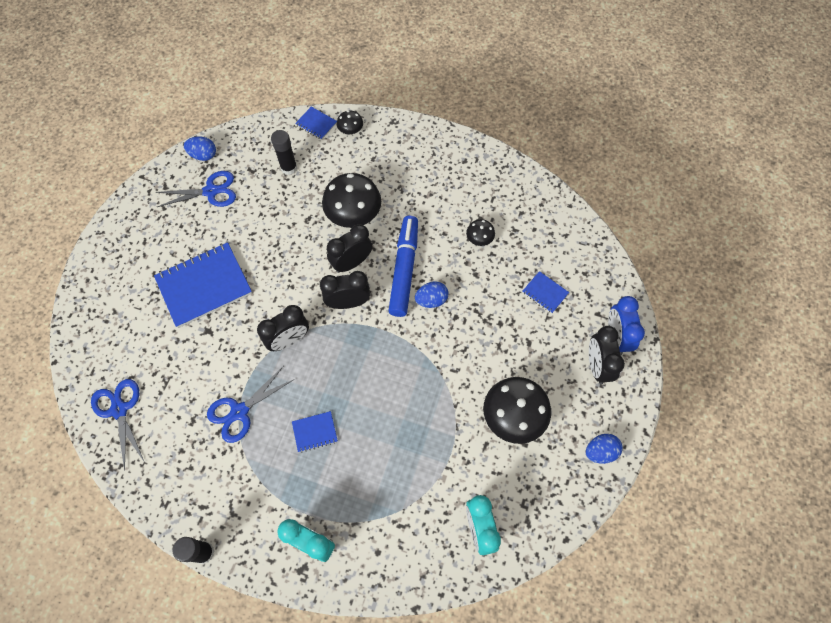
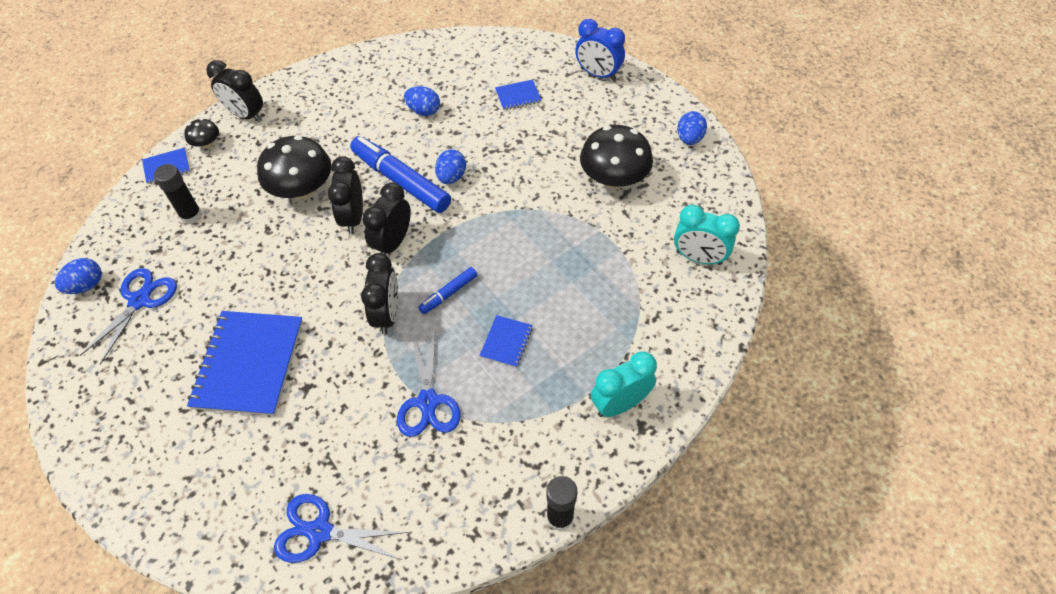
camera: 55 degrees left, 10 degrees down
black mushroom [466,219,495,246] -> blue egg [404,86,440,116]
black clock [589,326,625,384] -> black clock moved to [206,60,263,122]
none -> blue marker [418,267,477,314]

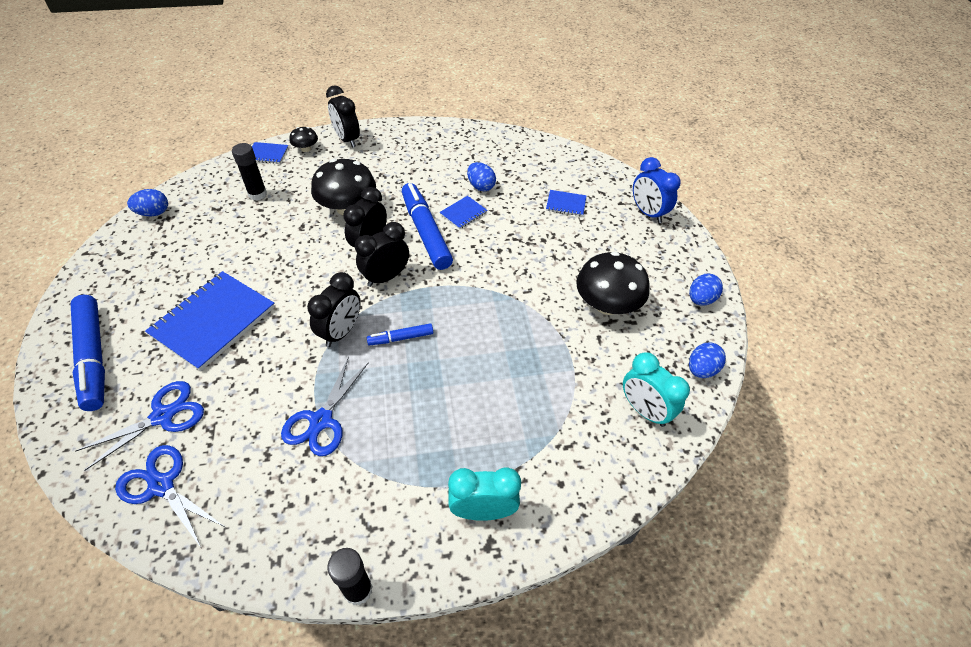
camera: 25 degrees right, 5 degrees down
blue scissors [79,268,177,365] -> blue scissors moved to [76,381,204,471]
blue egg [435,149,466,184] -> blue egg moved to [689,343,726,378]
blue notebook [479,315,533,368] -> blue notebook moved to [440,196,487,229]
none -> blue marker [71,294,105,411]

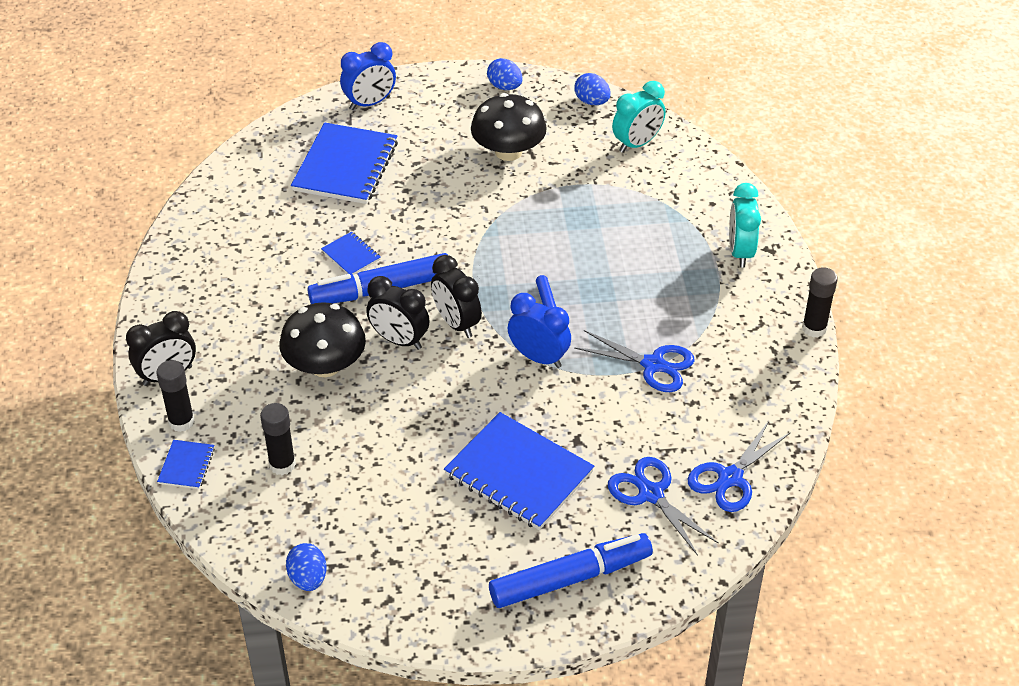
camera: 85 degrees left, 5 degrees down
black mushroom [289,127,318,152] -> black glue stick [156,360,195,432]
black clock [307,272,361,347] -> blue clock [508,293,571,368]
blue egg [467,162,496,191] -> none
blue notebook [546,190,586,216] -> blue notebook [291,122,398,204], size x2.16

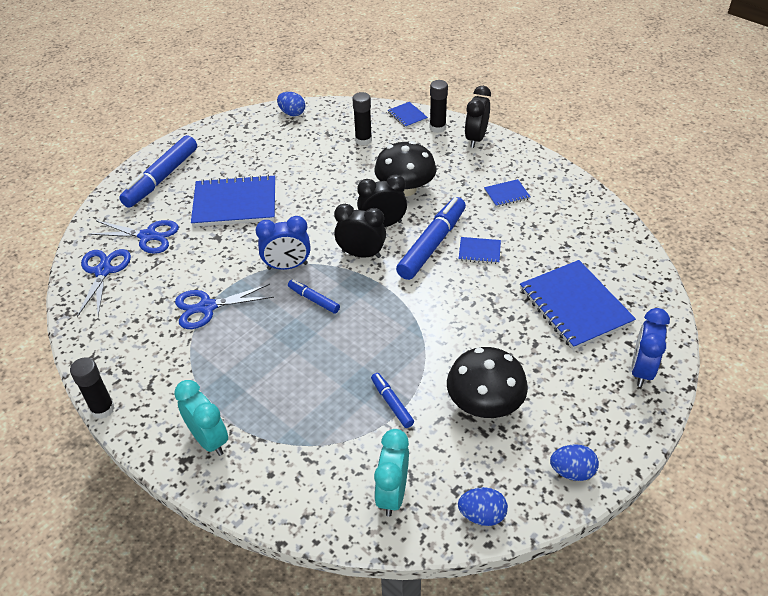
camera: 140 degrees right, 0 degrees up
none -> blue marker [371,373,414,428]
none -> blue notebook [484,179,531,207]

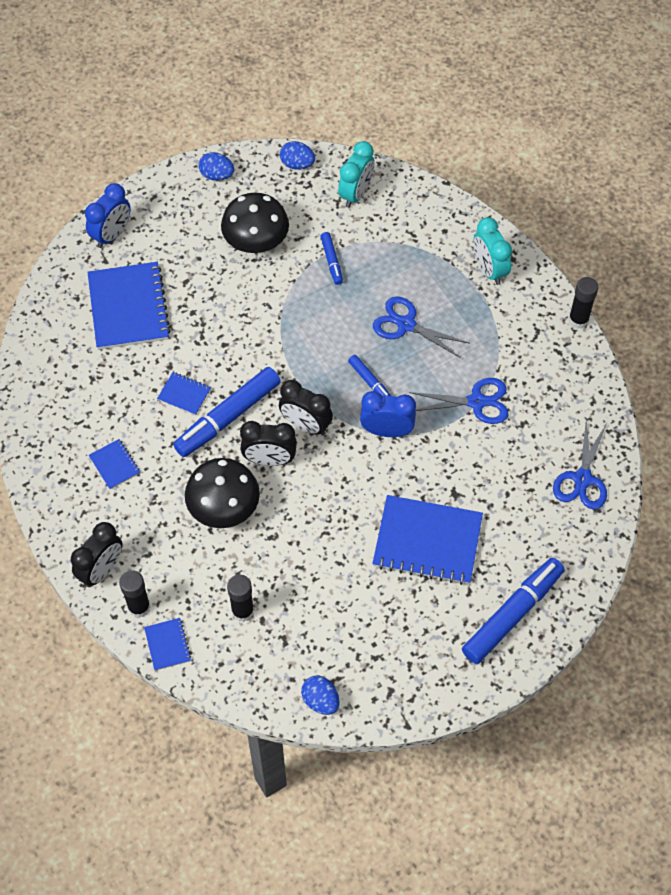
camera: 165 degrees left, 15 degrees up
blue scissors [88,220,179,254] -> blue scissors moved to [373,296,470,358]
blue notebook [484,179,531,207] -> blue notebook turned 60 degrees clockwise [89,439,140,489]

